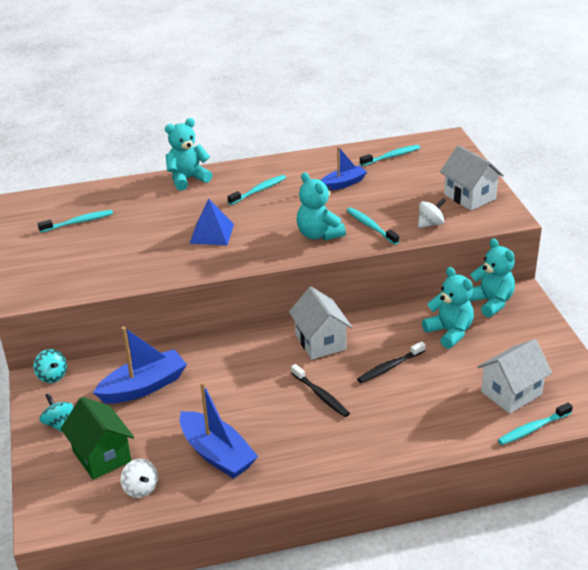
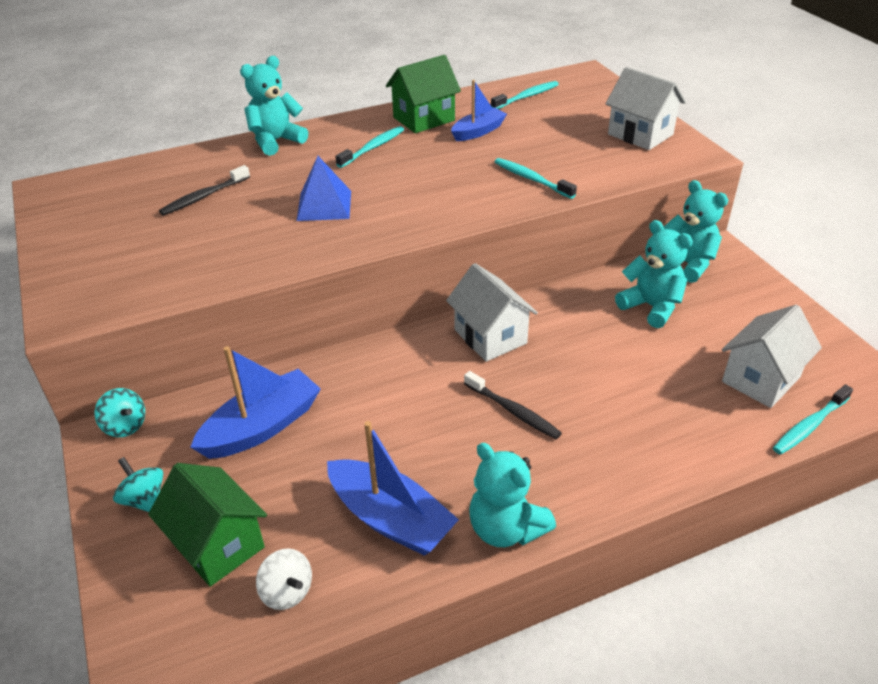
camera: 10 degrees left, 5 degrees up
turquoise toothbrush [38,210,113,233] -> none
turquoise teddy bear [297,173,346,241] -> turquoise teddy bear moved to [469,443,556,547]
black toothbrush [357,341,426,383] -> black toothbrush moved to [159,165,250,216]
white spinning top [418,198,446,228] -> none
none -> green house [386,55,461,133]

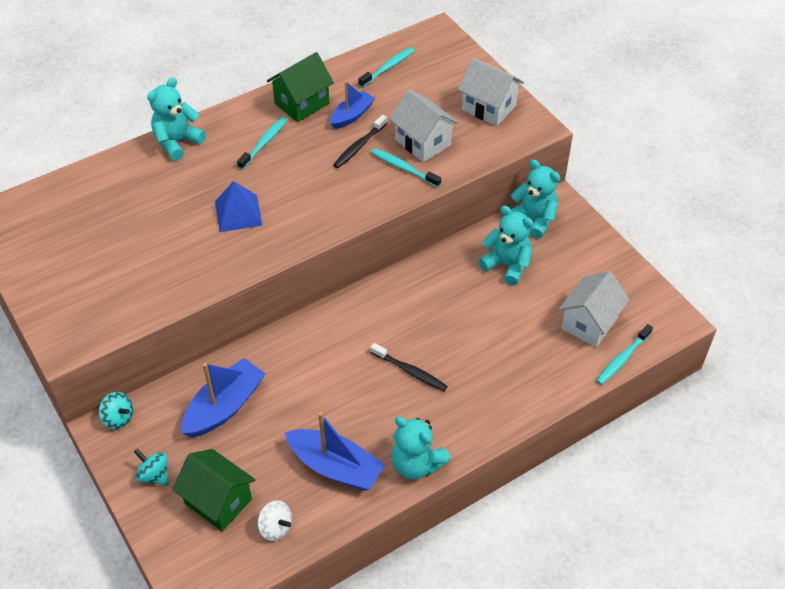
camera: 10 degrees left, 10 degrees up
black toothbrush [159,165,250,216] -> black toothbrush moved to [333,115,387,168]
white house [446,263,538,362] -> white house moved to [389,89,459,162]

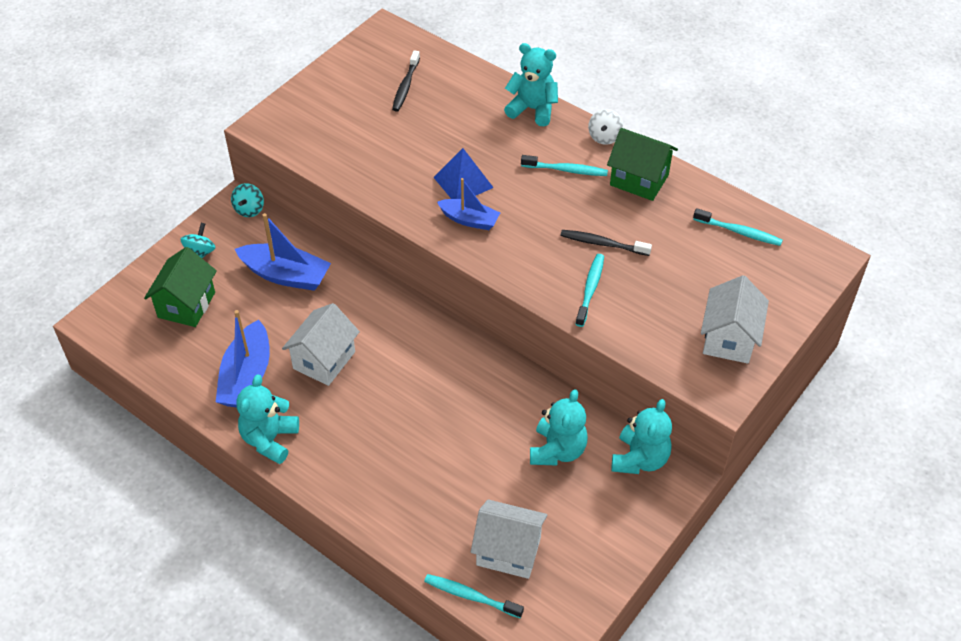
camera: 70 degrees right, 0 degrees up
white spinning top [258,501,292,541] -> white spinning top moved to [588,109,623,145]
blue boat [330,81,375,129] -> blue boat moved to [437,178,500,230]
black toothbrush [370,343,448,391] -> black toothbrush moved to [392,50,420,112]
white house [389,89,459,162] -> white house moved to [282,303,360,386]

